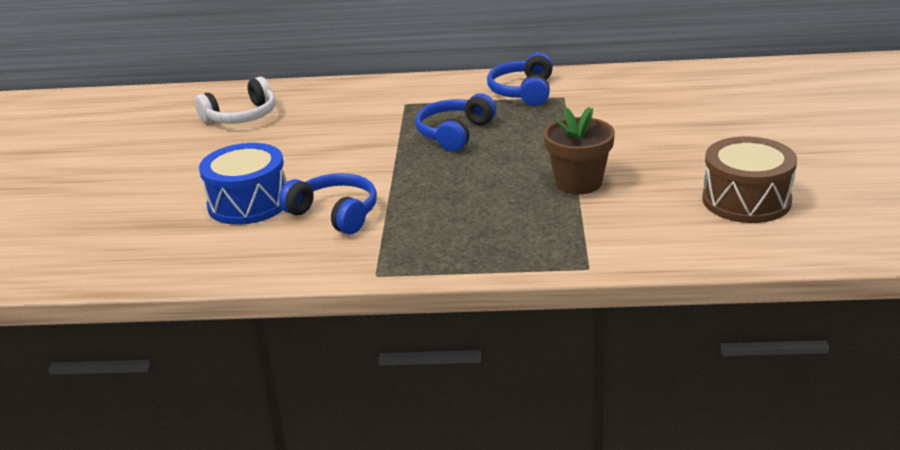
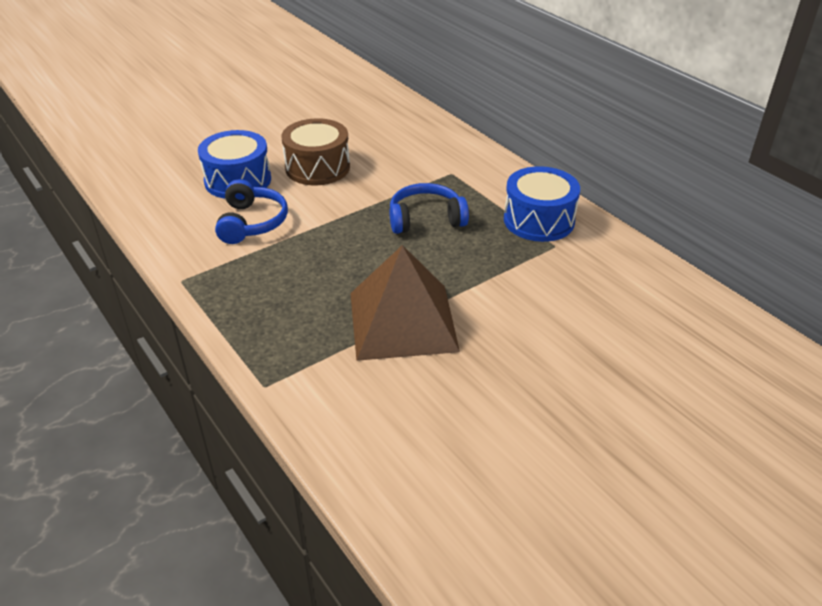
camera: 50 degrees right, 10 degrees up
white headphones [195,77,276,124] -> none
blue headphones [487,53,553,106] -> blue drum [504,166,580,242]
brown flower pot [544,107,615,194] -> brown pyramid [350,245,460,361]
brown drum [702,137,797,223] -> brown drum moved to [281,118,350,185]

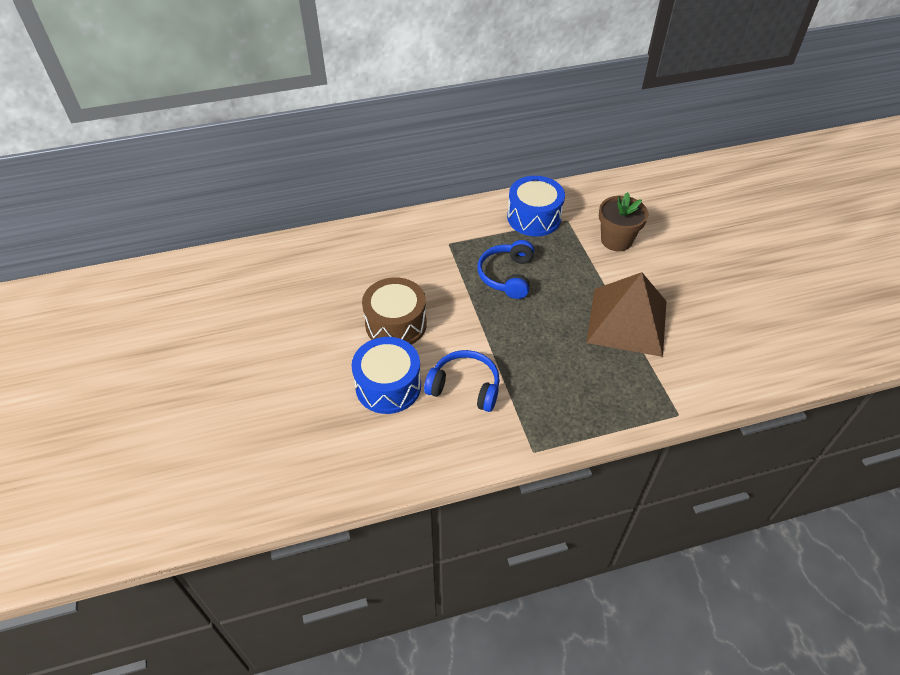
camera: 70 degrees left, 10 degrees up
none -> brown flower pot [599,192,648,251]

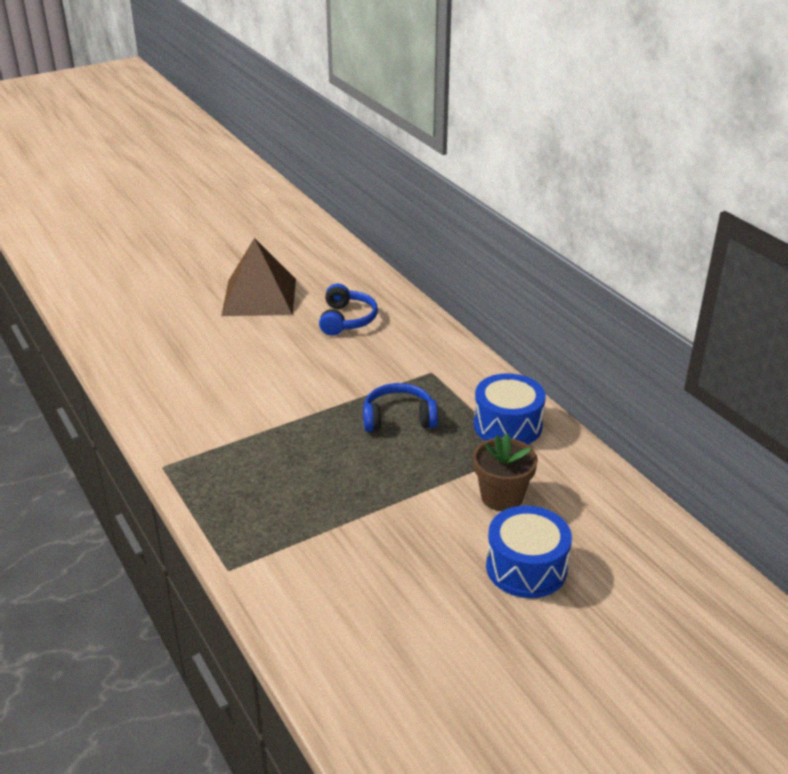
camera: 75 degrees right, 15 degrees down
blue drum [352,337,421,414] -> blue drum moved to [486,505,572,598]
brown drum [362,277,427,345] -> none
blue headphones [424,350,500,412] -> blue headphones moved to [319,284,378,336]
brown pyramid [586,272,667,357] -> brown pyramid moved to [221,238,296,316]

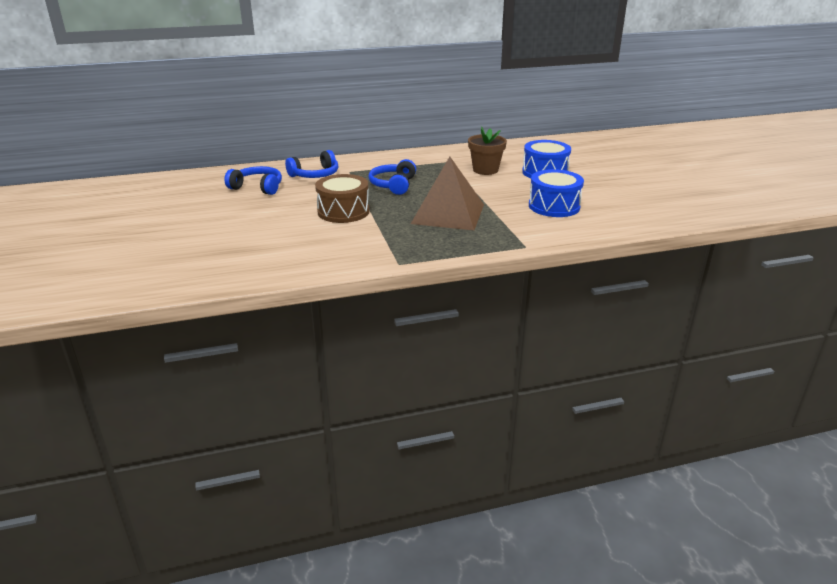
camera: 75 degrees left, 5 degrees down
brown pyramid [221,238,296,316] -> brown pyramid moved to [411,157,484,230]
blue drum [474,373,546,445] -> blue drum moved to [529,169,584,217]
none -> blue headphones [285,150,338,178]
none -> brown drum [315,174,369,223]

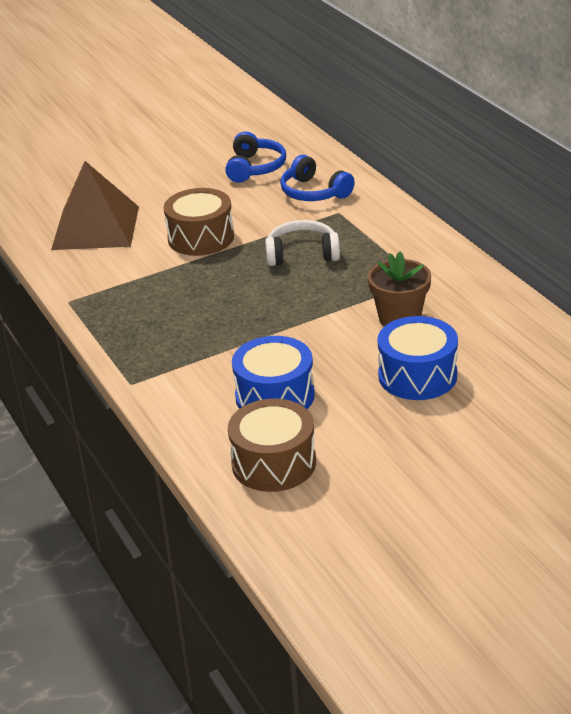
camera: 80 degrees right, 5 degrees up
blue headphones [369,159,416,195] -> white headphones [265,220,340,266]
brown pyramid [411,157,484,230] -> brown pyramid moved to [51,161,139,250]
none -> brown drum [228,399,316,492]

